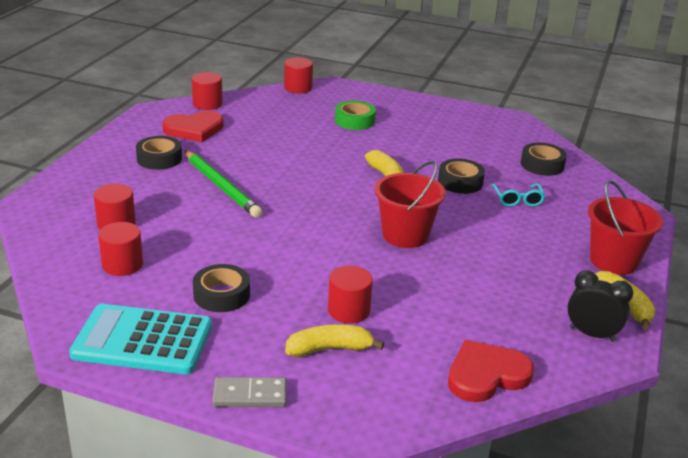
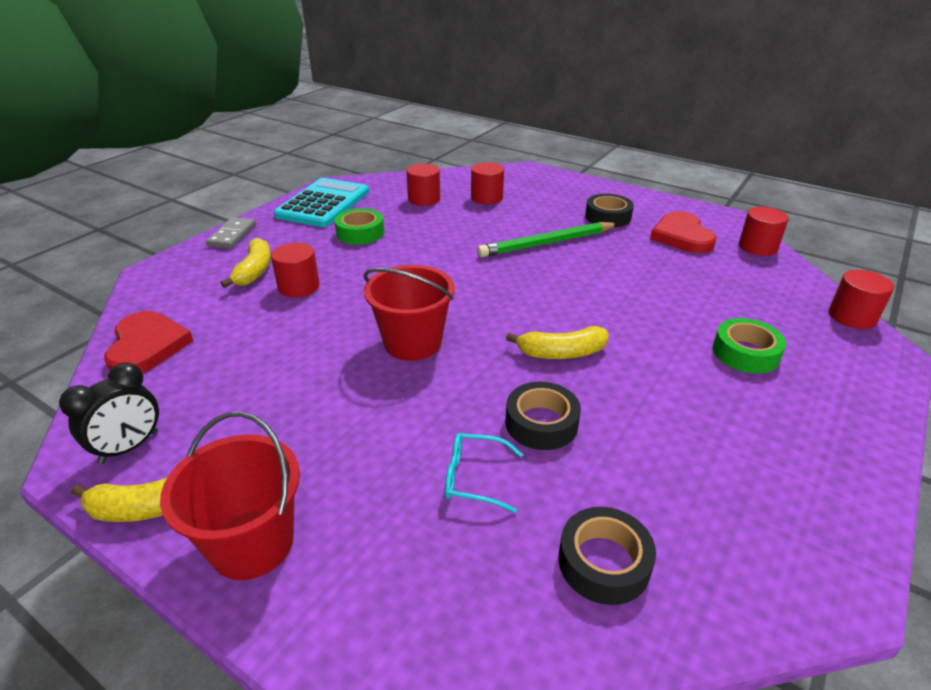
camera: 105 degrees right, 5 degrees up
black tape [193,264,250,312] -> green tape [335,208,384,244]

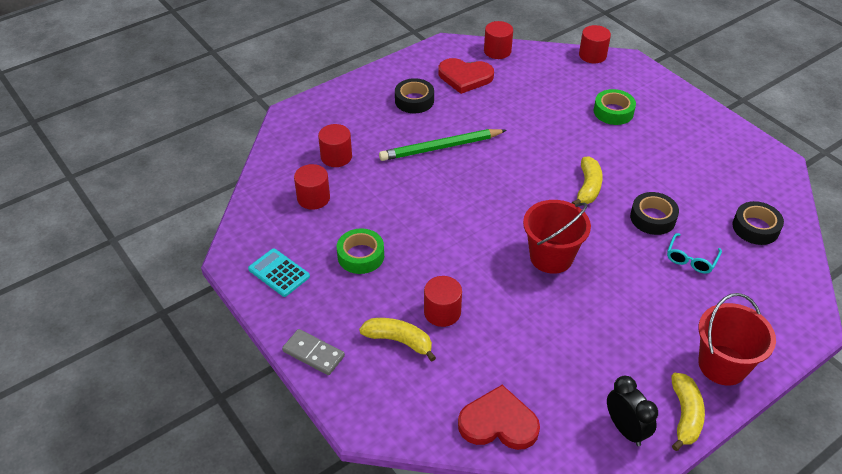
camera: 70 degrees left, 10 degrees up
turquoise calculator [274,178,369,227] -> turquoise calculator [248,248,310,297], size x0.56
green pencil [477,222,618,257] -> green pencil turned 75 degrees clockwise [379,129,507,161]

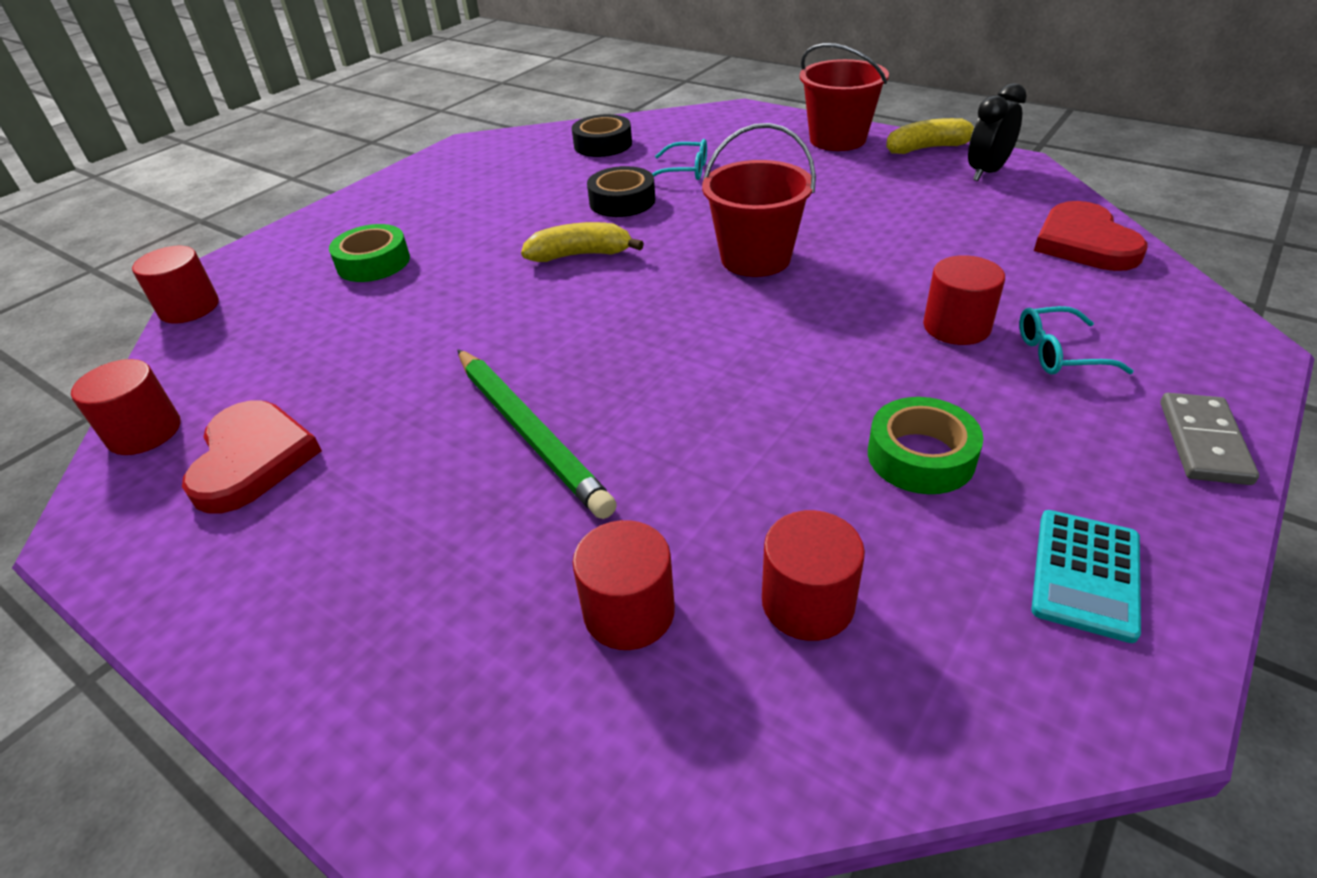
camera: 105 degrees left, 5 degrees down
yellow banana [359,318,436,362] -> turquoise glasses [1019,306,1134,375]
black tape [395,78,434,113] -> none

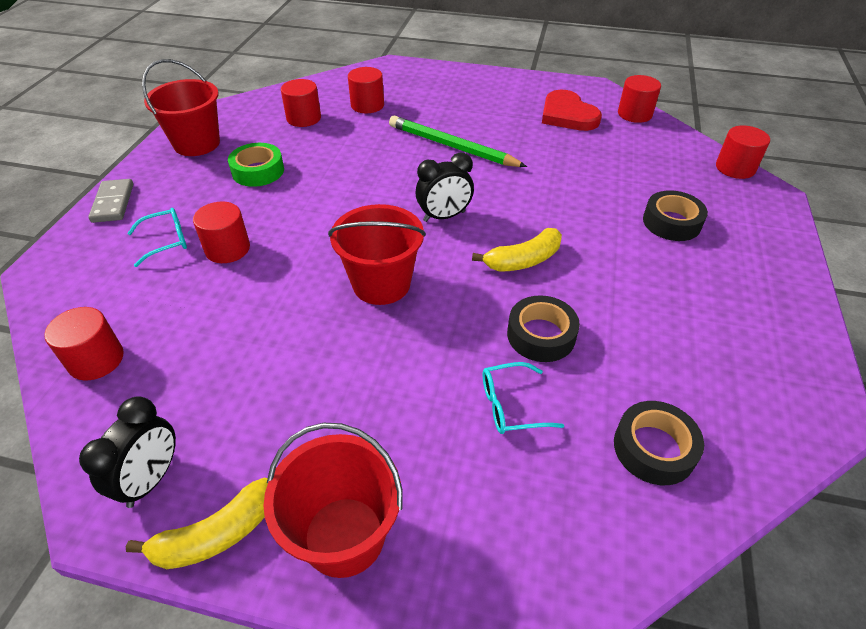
camera: 155 degrees right, 5 degrees up
green tape [329,224,410,282] -> black tape [643,190,708,241]
turquoise calculator [1031,510,1141,643] -> red bucket [142,59,220,156]
red heart [1034,201,1147,271] -> red cylinder [44,307,124,381]
none -> black clock [416,153,474,222]

